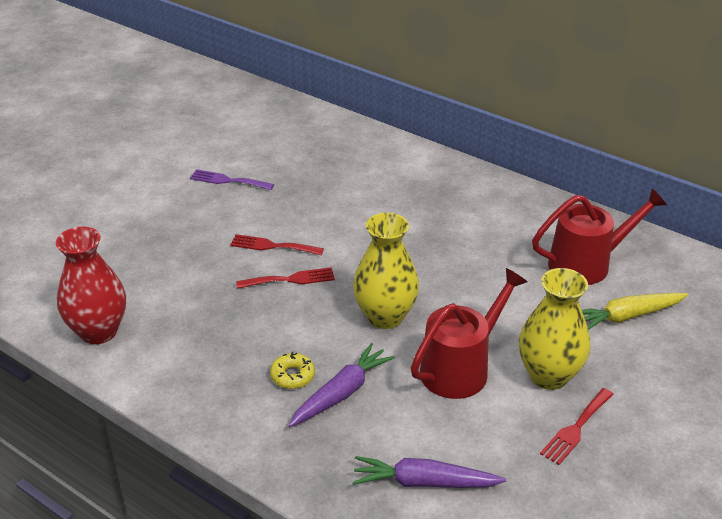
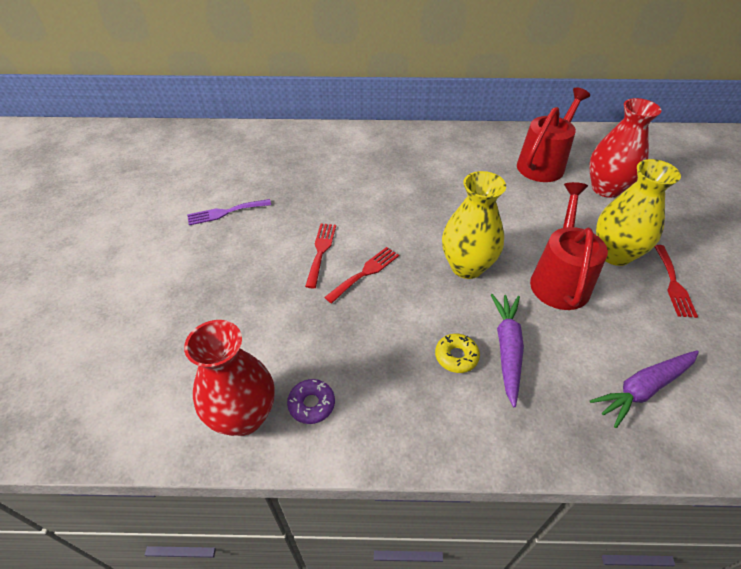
camera: 35 degrees left, 10 degrees up
red fork [230,234,324,255] -> red fork turned 120 degrees clockwise [305,223,336,288]
yellow carrot [582,293,688,330] -> red vase [589,98,661,198]
none -> purple donut [287,379,335,424]

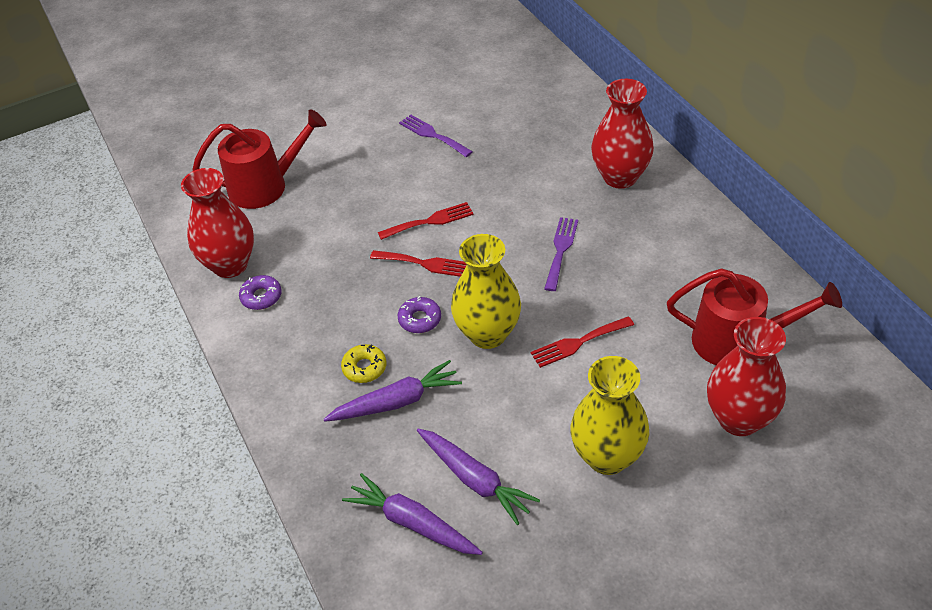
camera: 65 degrees right, 0 degrees up
red watering can [530,182,608,310] -> red watering can moved to [192,109,327,209]
red fork [654,245,698,318] -> red fork moved to [531,316,634,368]
none -> purple donut [398,296,441,333]
none -> purple carrot [417,428,540,525]
none -> purple fork [544,217,578,291]
none -> red vase [591,79,654,189]

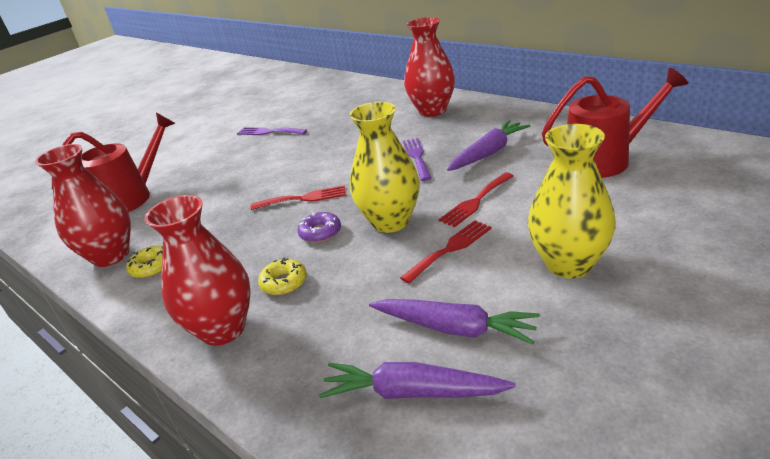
camera: 20 degrees left, 15 degrees down
purple donut [239,275,282,310] -> yellow donut [126,246,163,278]
purple carrot [323,360,462,422] -> purple carrot moved to [447,120,530,171]
red fork [378,202,474,240] -> red fork moved to [400,220,492,284]
red vase [707,317,786,436] -> red vase moved to [145,195,251,346]

